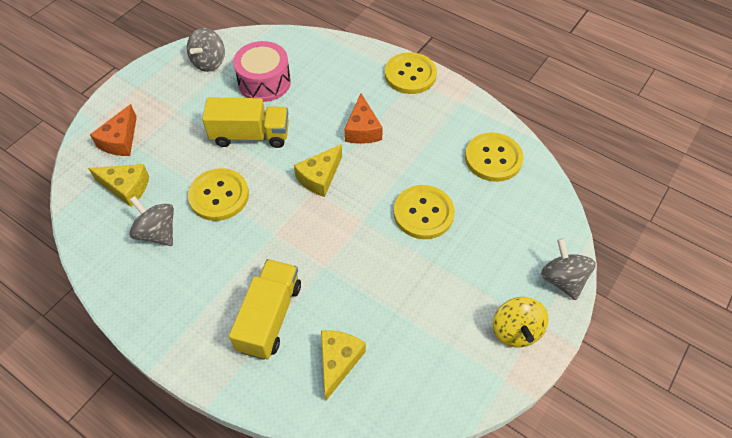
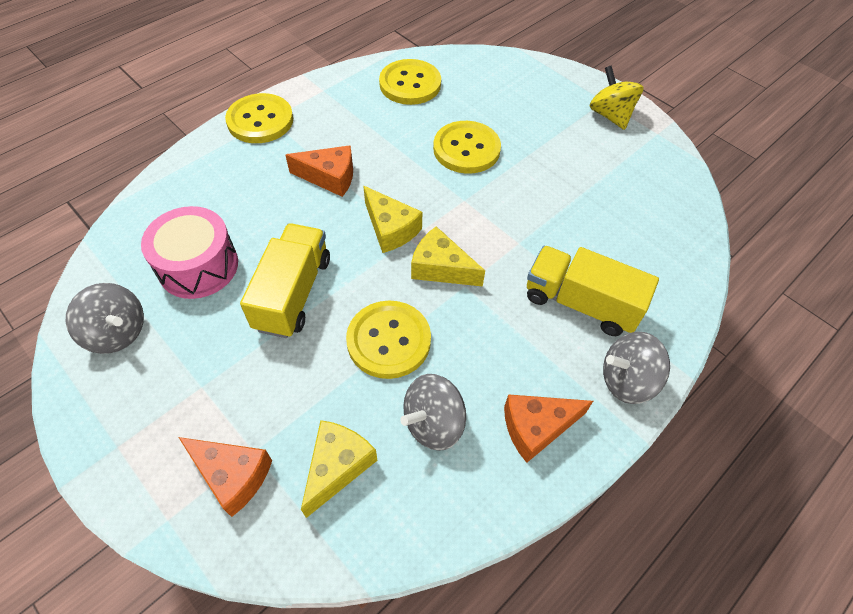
camera: 80 degrees left, 0 degrees up
yellow cheese [321,330,366,401] -> yellow cheese moved to [411,226,485,287]
yellow spinning top [493,297,548,348] -> yellow spinning top turned 120 degrees counterclockwise [590,66,644,130]
grey spinning top [541,238,596,300] -> grey spinning top moved to [603,332,670,404]
none -> orange cheese [504,394,593,463]

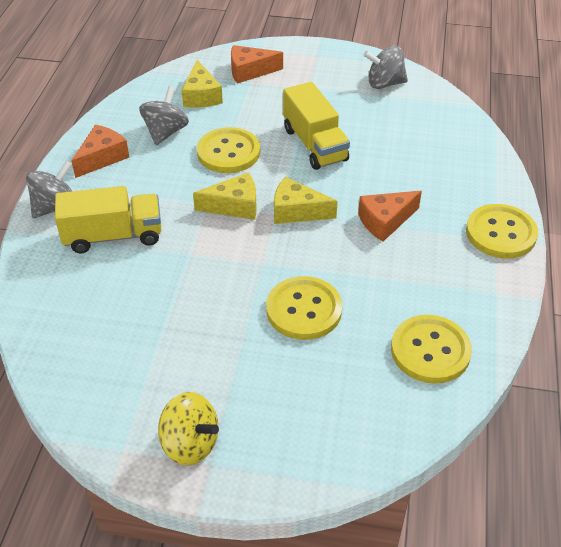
camera: 145 degrees right, 10 degrees down
pink drum [141,206,238,299] -> none

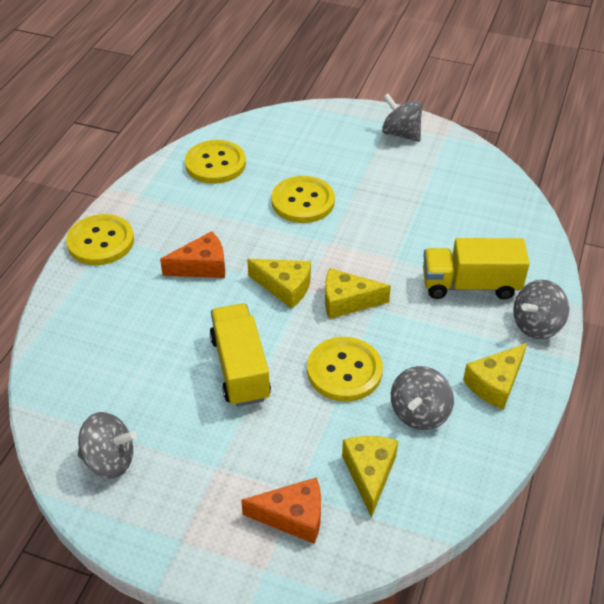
camera: 170 degrees left, 0 degrees up
orange cheese [71,125,129,178] -> yellow cheese [463,343,527,410]
yellow spinning top [158,392,219,465] -> grey spinning top [382,94,423,142]

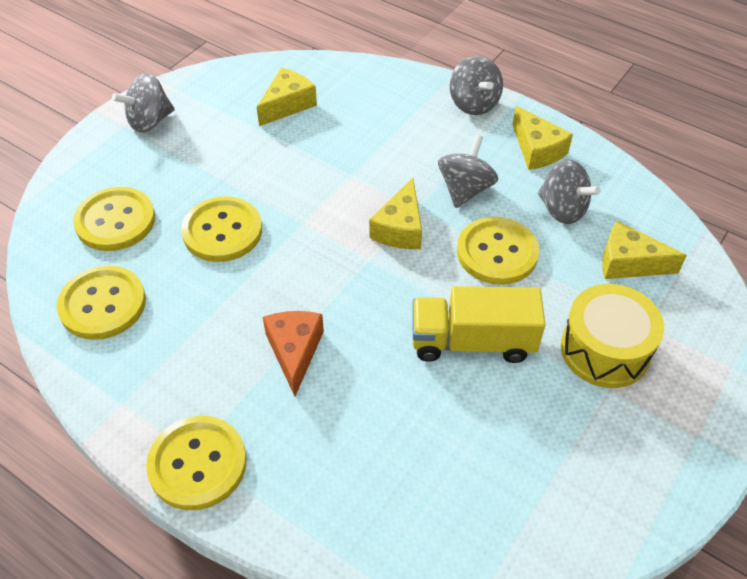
camera: 75 degrees left, 5 degrees up
grey spinning top [78,412,137,478] -> grey spinning top moved to [438,135,498,208]
orange cheese [241,477,321,544] -> none
yellow cheese [247,259,311,309] -> yellow cheese moved to [256,68,317,126]
yellow truck [423,238,530,299] -> none
none -> yellow button [73,187,155,251]
none -> yellow drum [561,284,664,388]

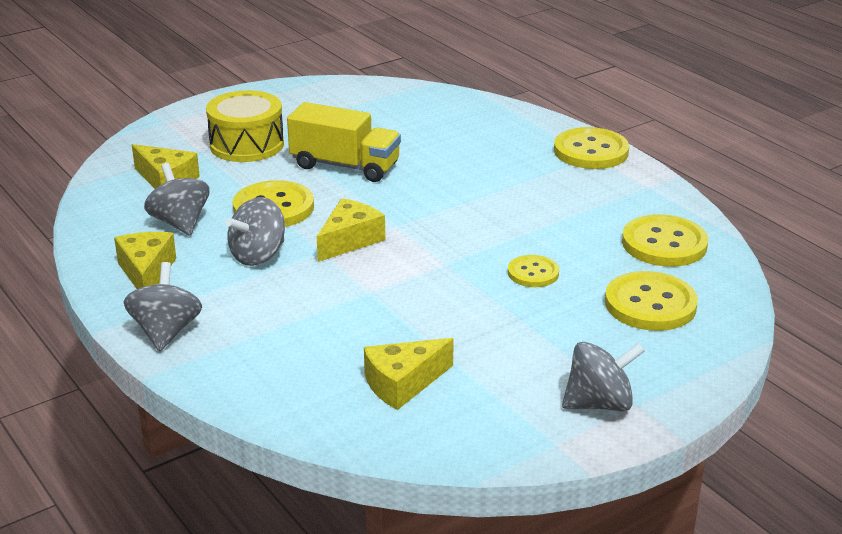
camera: 160 degrees left, 20 degrees down
yellow button [181,196,262,262] -> yellow button [508,255,559,287], size x0.59
orange cheese [263,311,324,396] -> none

